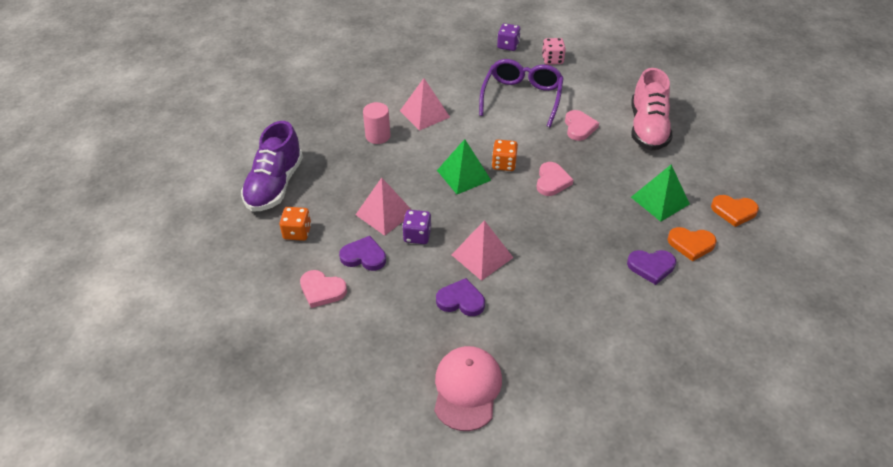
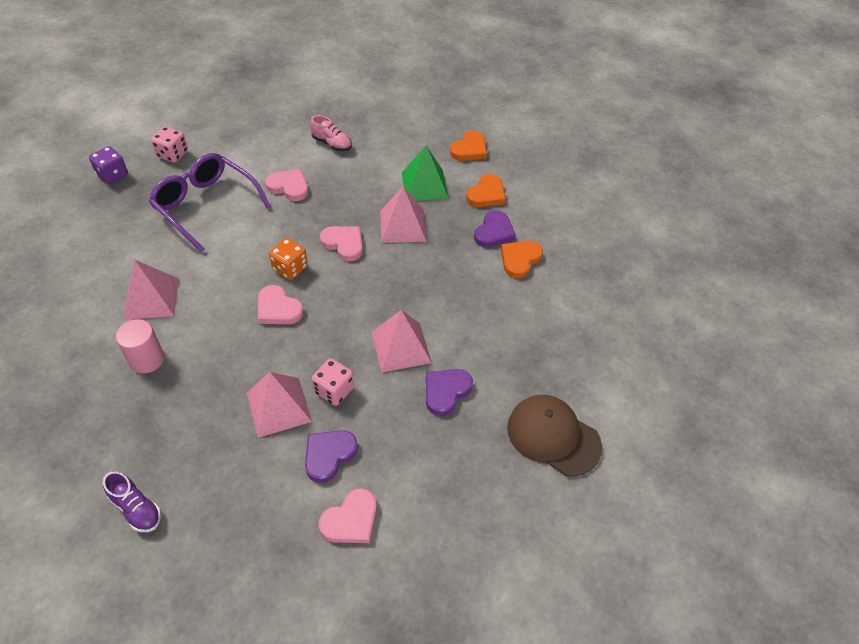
camera: 65 degrees left, 5 degrees up
purple shoe [241,121,303,212] -> purple shoe [103,471,161,532], size x0.50
orange dice [279,207,311,241] -> none
purple dice [402,210,431,244] -> pink dice [312,358,354,406]
pink cap [434,346,502,431] -> brown cap [507,395,602,477]
green pyramid [437,139,491,194] -> pink heart [258,285,303,324]
pink shoe [631,68,672,151] -> pink shoe [310,115,352,151], size x0.50
none -> pink pyramid [380,186,426,243]
none -> orange heart [501,241,543,278]

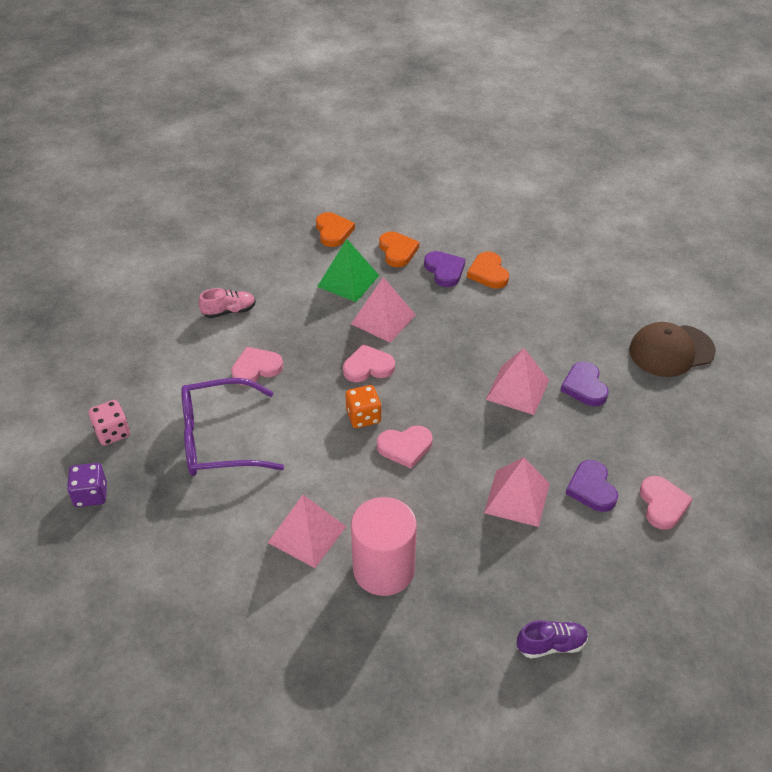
camera: 50 degrees left, 5 degrees down
pink cylinder [116,319,164,374] -> pink cylinder [351,497,417,596], size x1.61
pink dice [312,358,354,406] -> none

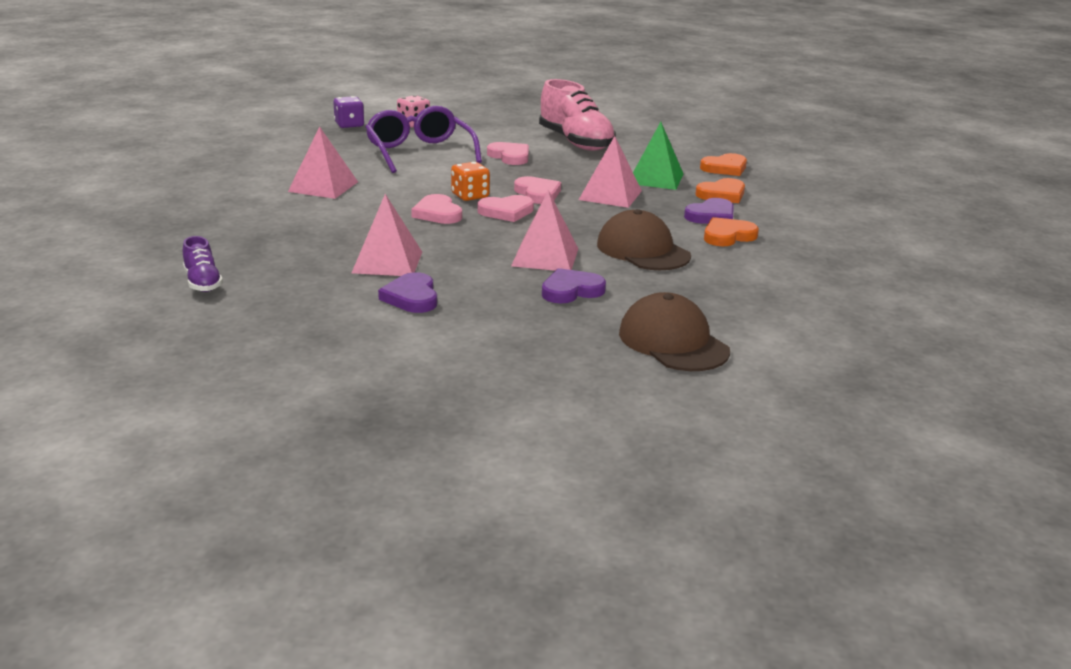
camera: 75 degrees right, 20 degrees down
pink shoe [199,288,256,318] -> pink shoe [539,79,616,151], size x2.01
pink cylinder [351,497,417,596] -> none
purple heart [566,460,618,512] -> purple heart turned 75 degrees counterclockwise [378,272,437,313]
pink heart [640,476,693,530] -> pink heart moved to [478,195,534,222]
none -> brown cap [597,209,691,270]

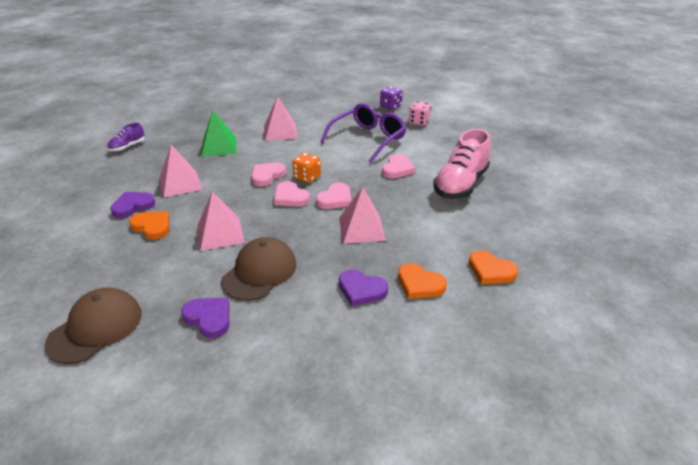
camera: 65 degrees right, 10 degrees up
purple heart [542,268,606,304] -> purple heart moved to [181,298,229,338]
green pyramid [633,122,684,190] -> green pyramid moved to [201,110,236,157]
orange heart [704,217,759,246] -> orange heart moved to [129,211,169,240]

